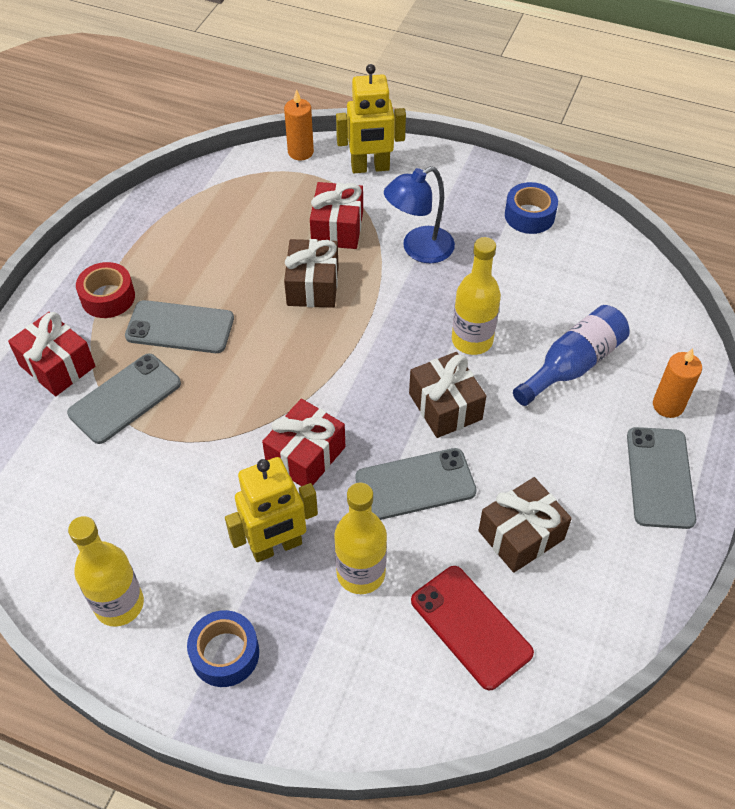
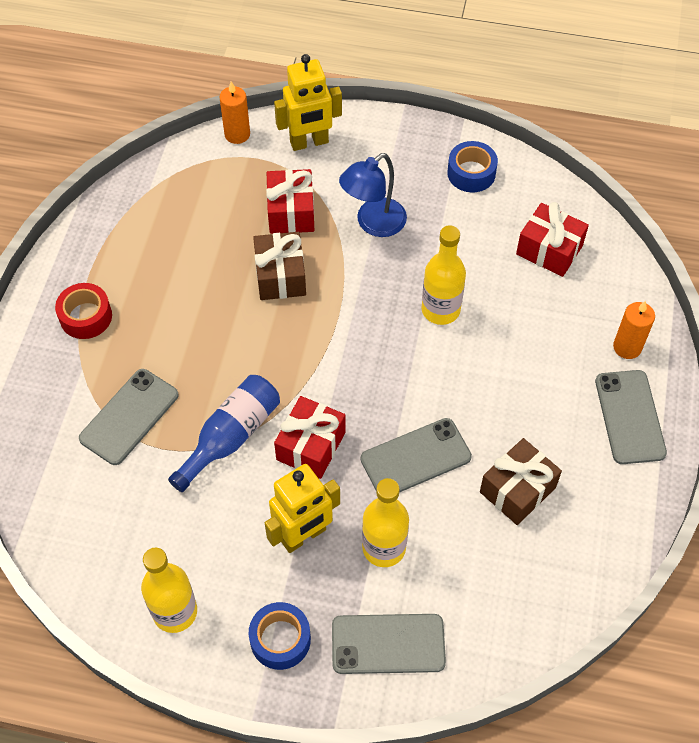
camera: 10 degrees left, 5 degrees up
red gift [8,312,95,396] -> red gift moved to [516,202,589,277]
grey phone [125,300,234,353] -> grey phone moved to [332,614,446,674]
brown gift [409,352,486,438] -> none
red phone [411,566,534,690] -> none
blue bottle [513,305,630,406] -> blue bottle moved to [168,375,280,492]

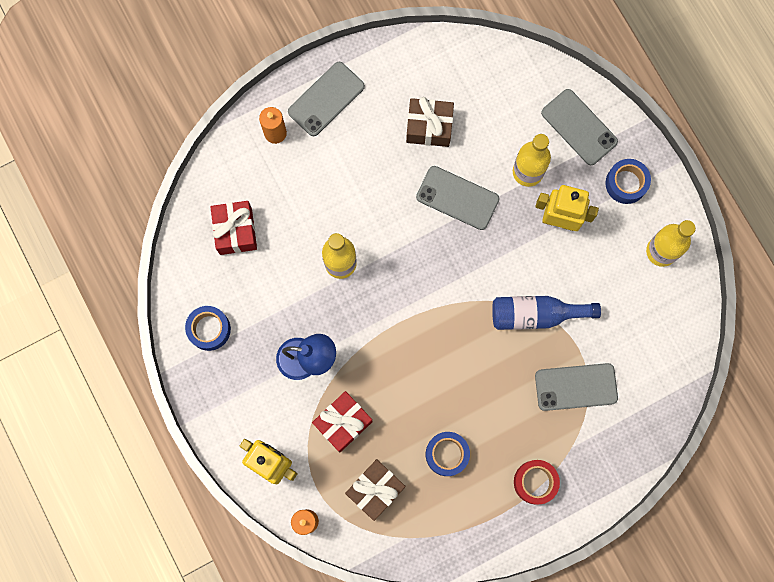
camera: 130 degrees left, 20 degrees up
brown gift [253,232,306,300] -> brown gift moved to [345,459,406,521]
red gift [274,396,346,479] -> none
none -> blue tape [426,432,470,476]

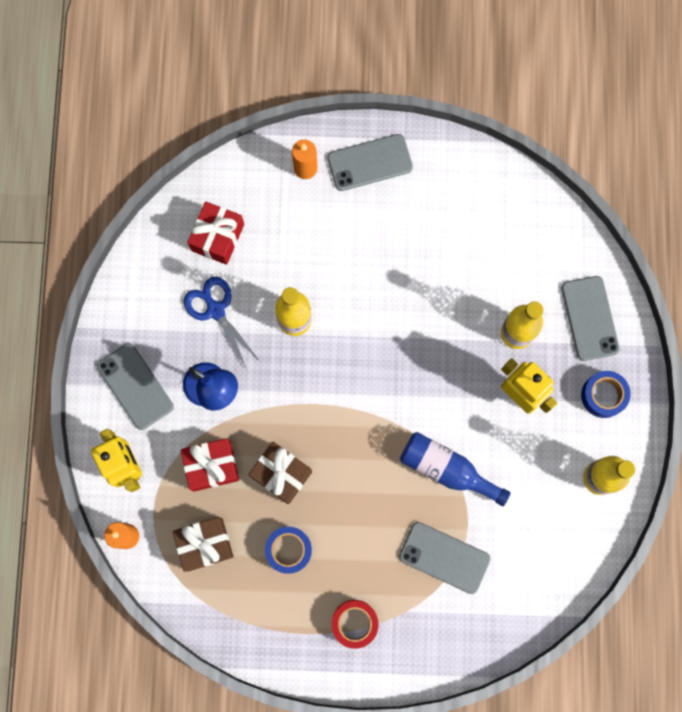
camera: 30 degrees right, 0 degrees up
blue tape [185,306,231,351] -> none
brown gift [406,97,454,147] -> brown gift moved to [248,441,312,504]
grey phone [416,166,499,230] -> grey phone moved to [97,343,174,430]
none -> blue scissors [183,276,260,368]

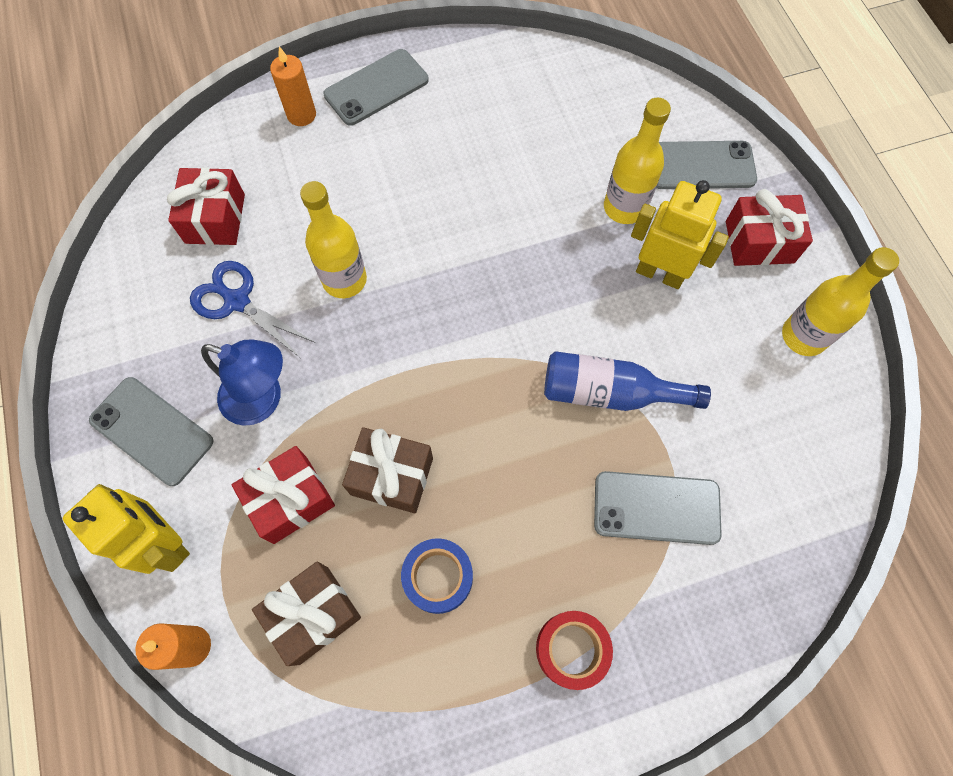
camera: 20 degrees left, 10 degrees down
grey phone [561,276,620,361] -> grey phone turned 60 degrees counterclockwise [656,141,757,189]
blue tape [581,371,631,418] -> red gift [726,189,813,266]

